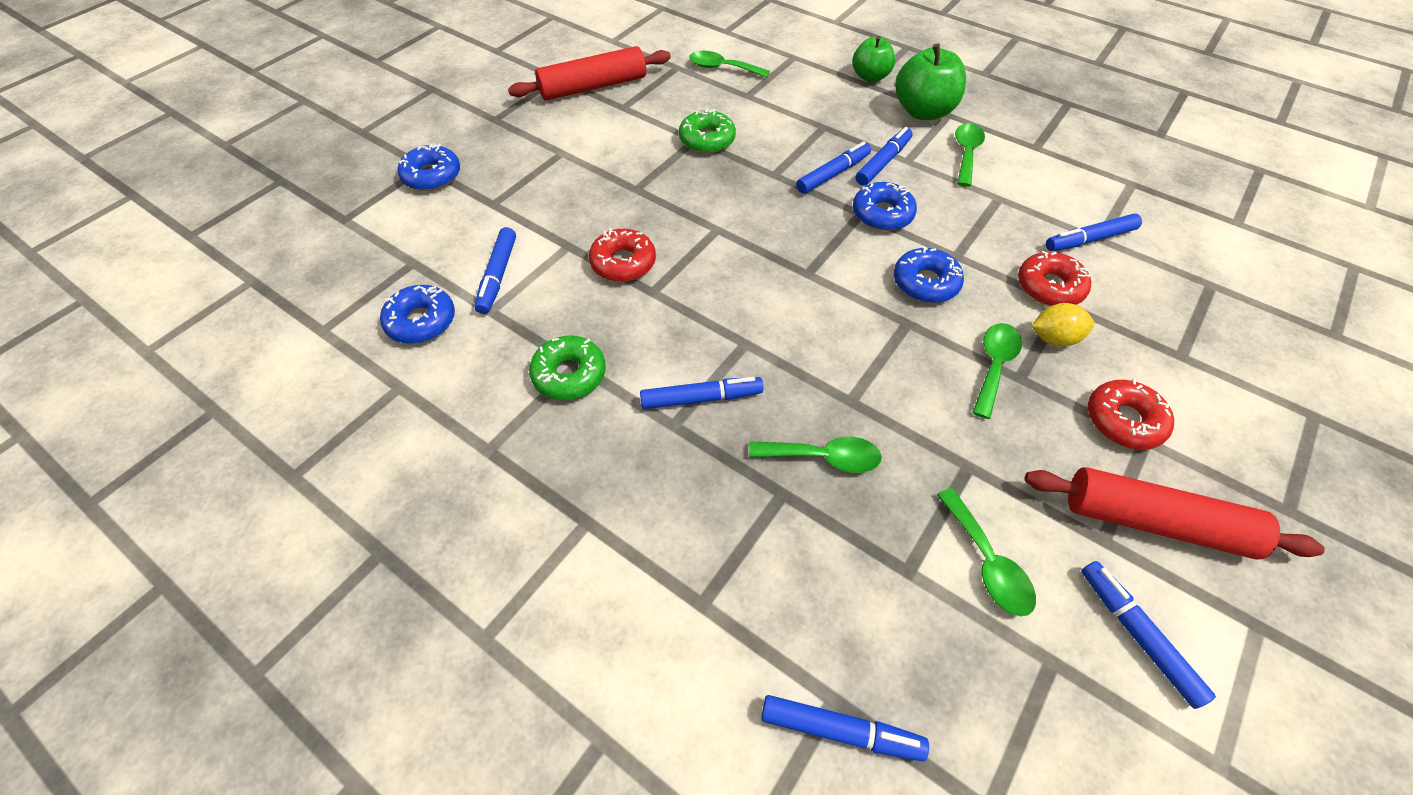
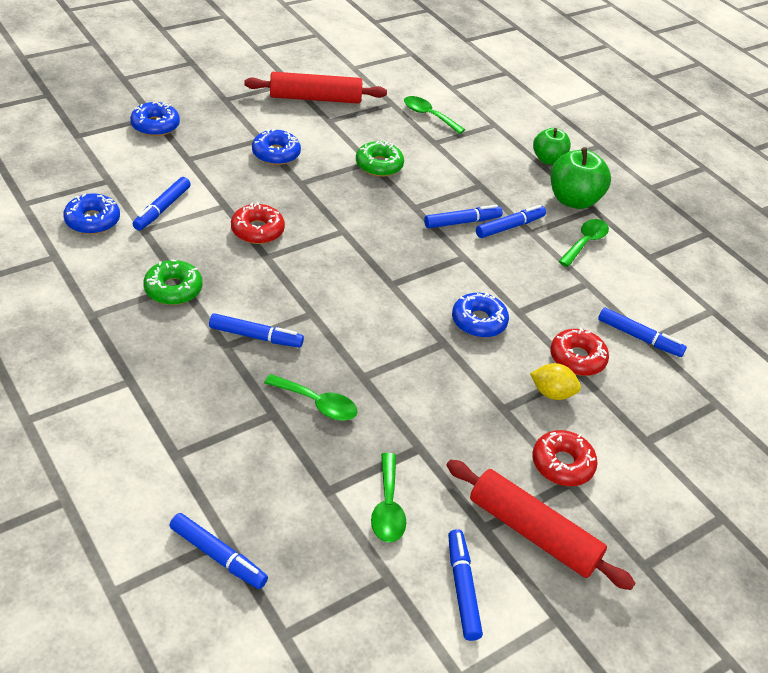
camera: 15 degrees right, 10 degrees down
blue donut [853,182,917,231] -> blue donut moved to [252,129,301,165]
green spoon [972,323,1022,419] -> none
blue marker [1046,214,1142,251] -> blue marker turned 150 degrees counterclockwise [598,307,687,357]

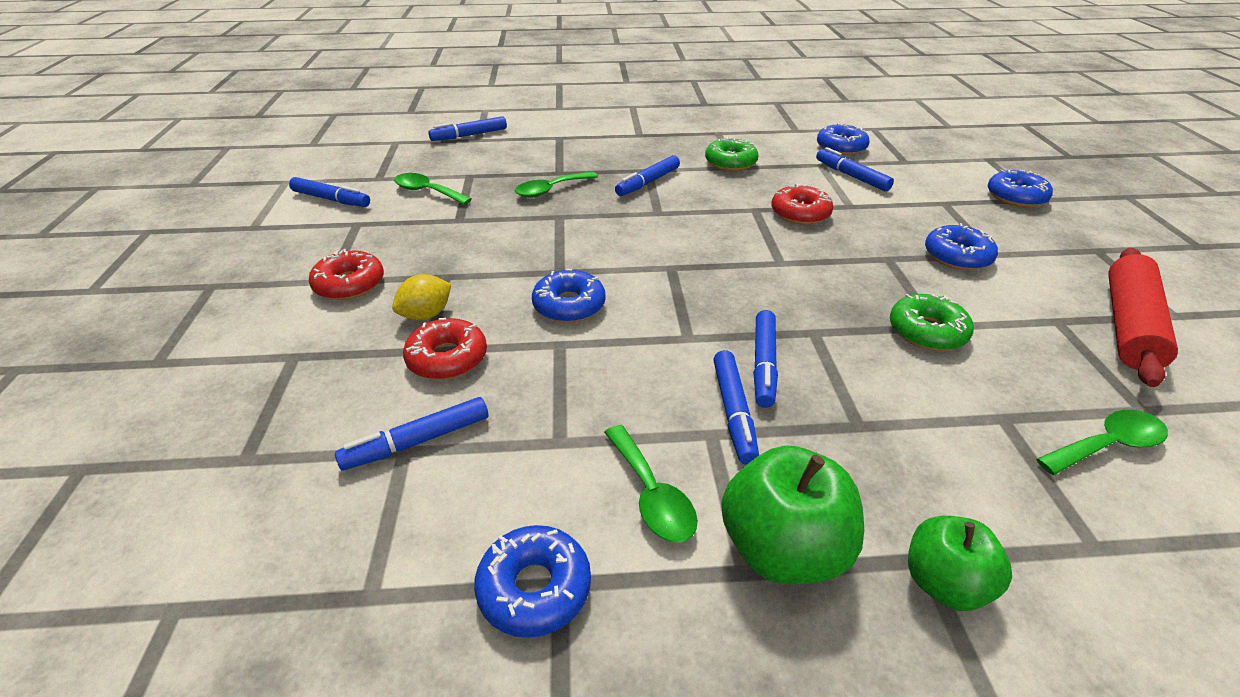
camera: 125 degrees right, 5 degrees down
red rolling pin [446,459,635,590] -> none
none -> blue donut [474,525,591,638]

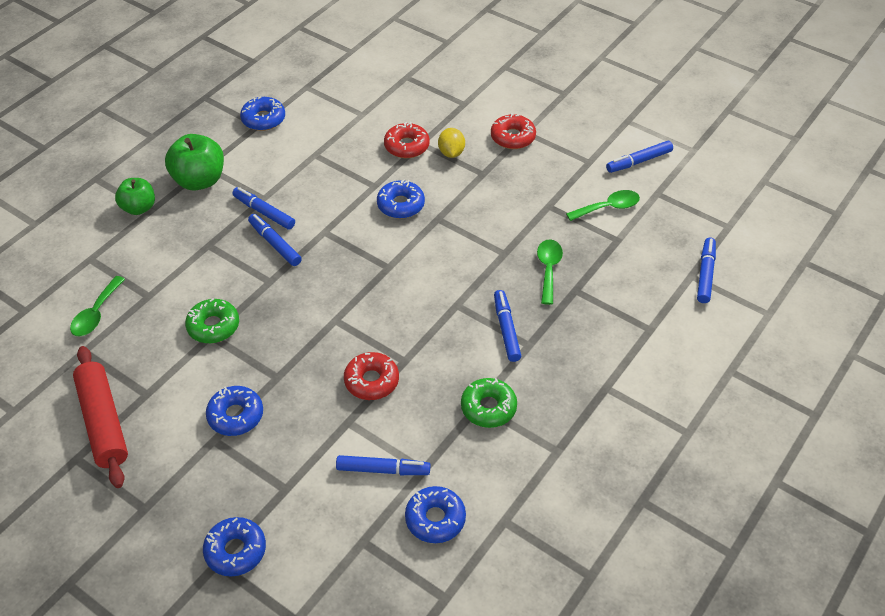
camera: 130 degrees right, 10 degrees up
blue marker [335,397,488,470] -> none
green spoon [604,425,698,543] -> none

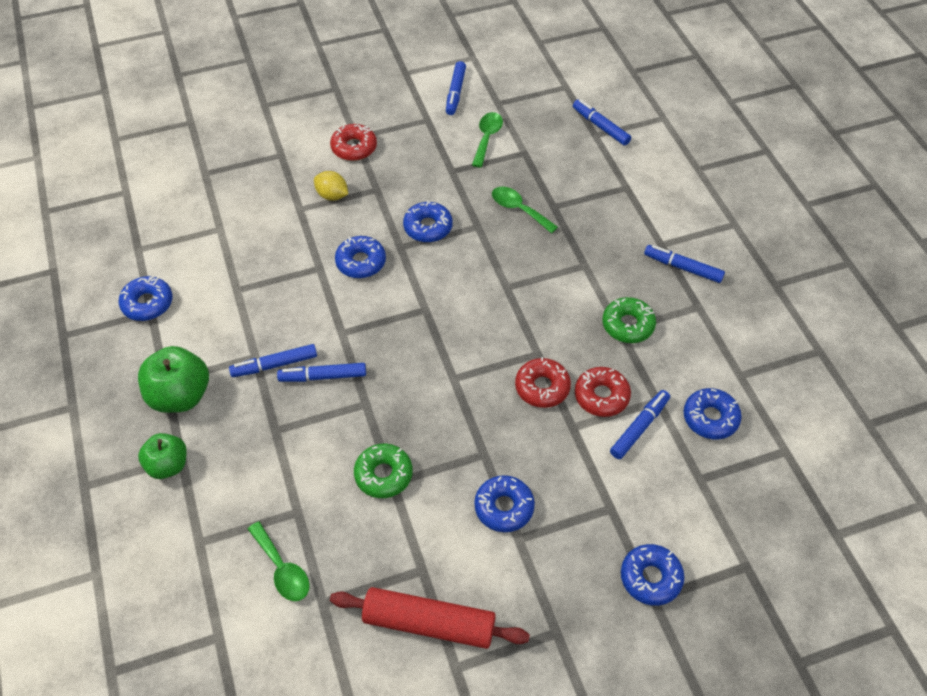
camera: 55 degrees left, 5 degrees up
red donut [384,122,430,158] -> red donut moved to [575,367,631,417]
blue marker [494,290,521,362] -> blue marker moved to [644,245,725,283]
none -> blue donut [403,201,453,242]

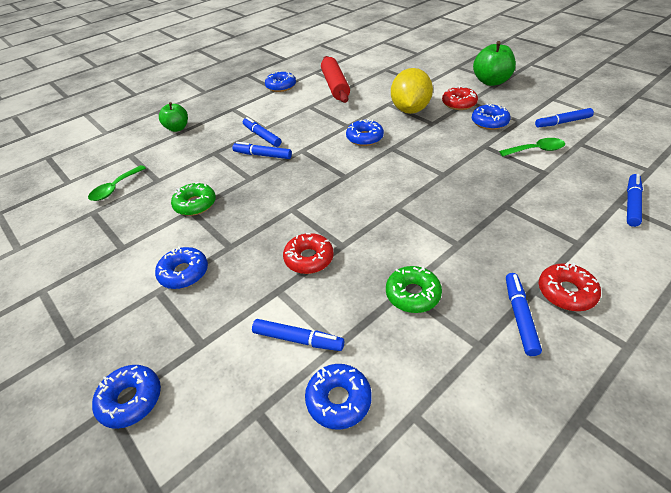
camera: 70 degrees right, 10 degrees down
green apple [138,346,209,413] -> green apple moved to [473,41,516,86]
blue marker [277,363,366,382] -> blue marker turned 45 degrees counterclockwise [232,142,292,159]
yellow lemon [314,171,348,201] -> yellow lemon [391,68,433,114], size x1.96
red rolling pin [330,587,530,649] -> red rolling pin moved to [321,56,350,103]
blue donut [403,201,453,242] -> blue donut moved to [472,103,511,130]
green spoon [492,186,558,233] -> none
red donut [575,367,631,417] -> red donut moved to [539,263,601,311]

